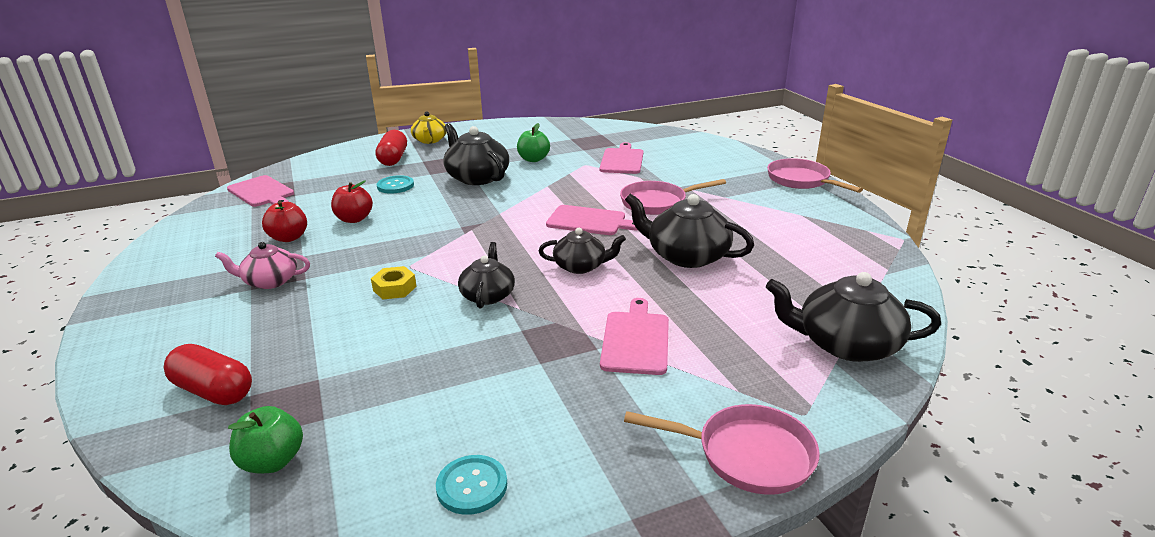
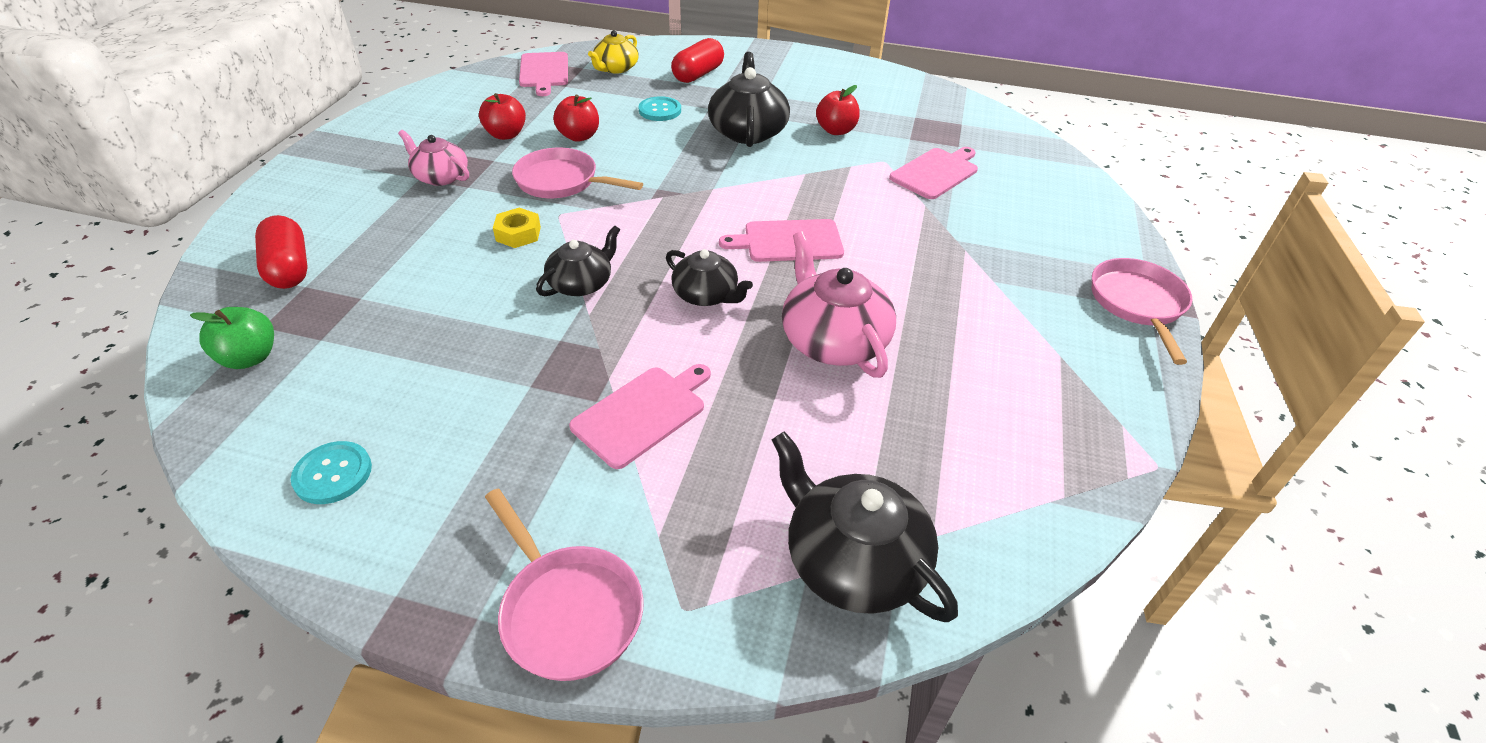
camera: 35 degrees right, 15 degrees up
yellow teapot [411,112,447,144] -> yellow teapot moved to [588,30,639,74]
green apple [517,123,550,162] -> red apple [816,85,860,135]
pink cutting board [546,205,638,235] -> pink cutting board turned 120 degrees clockwise [719,219,844,262]
pink pan [620,179,726,215] -> pink pan moved to [512,148,643,198]
black teapot [625,194,754,268] -> pink teapot [782,231,896,378]

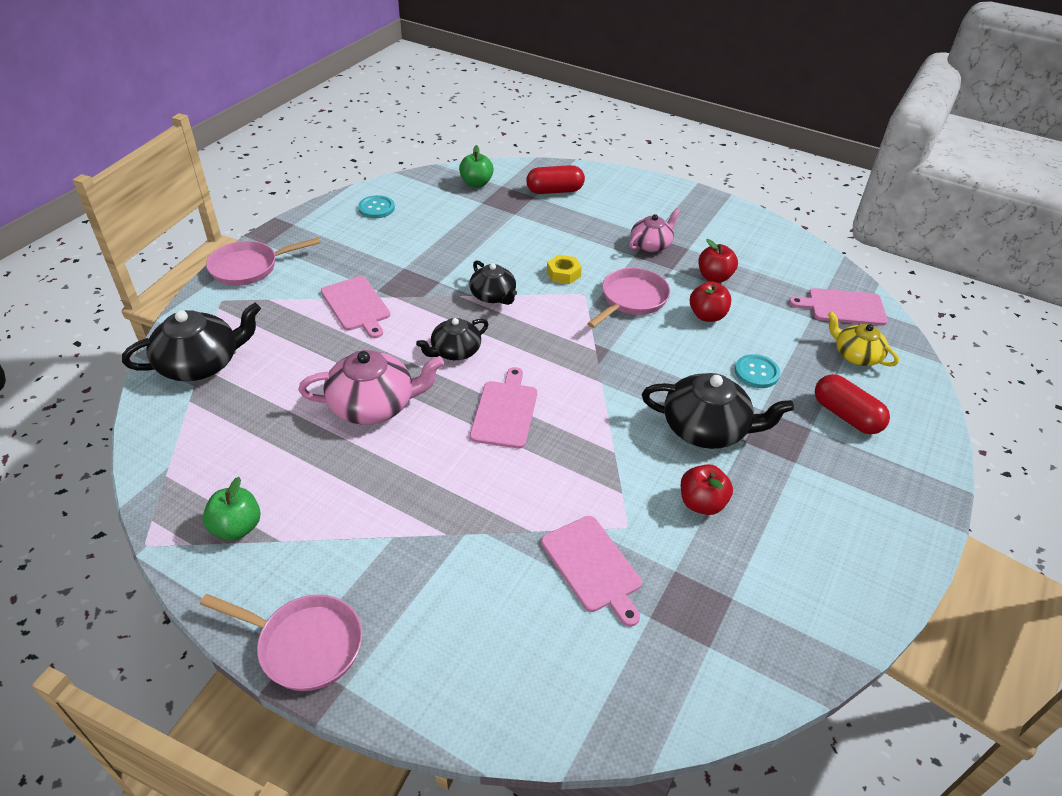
camera: 105 degrees right, 0 degrees up
none -> green apple [203,477,261,540]

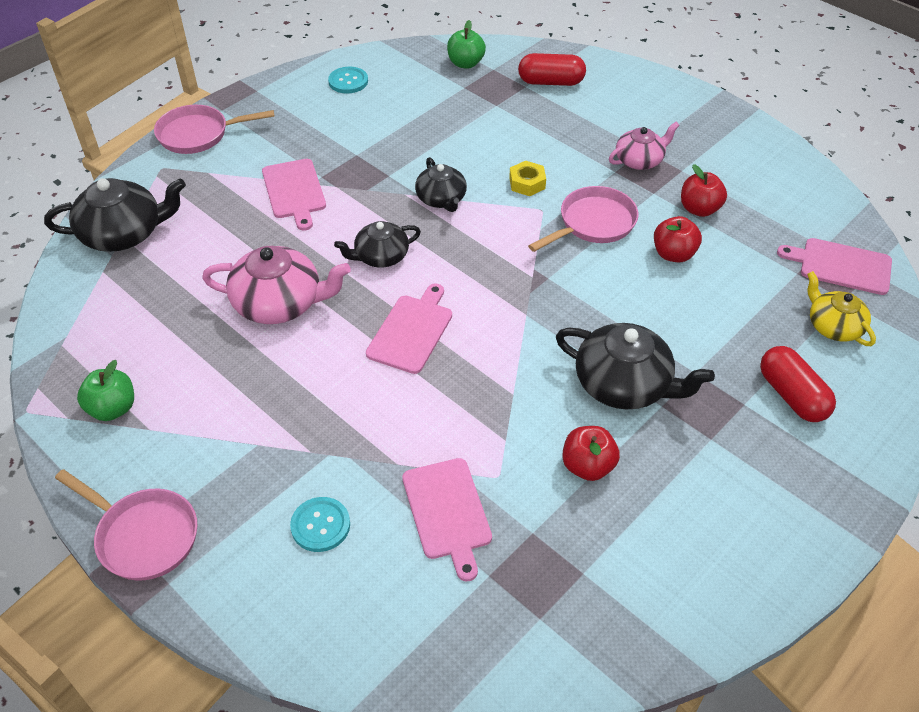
camera: 15 degrees right, 5 degrees up
turquoise button [735,354,780,388] -> turquoise button moved to [290,497,350,552]

